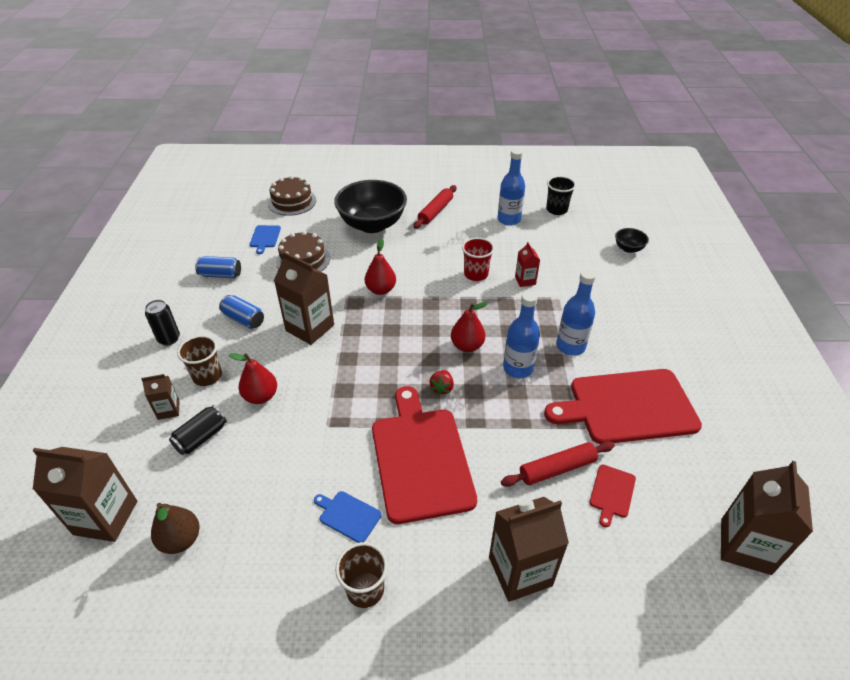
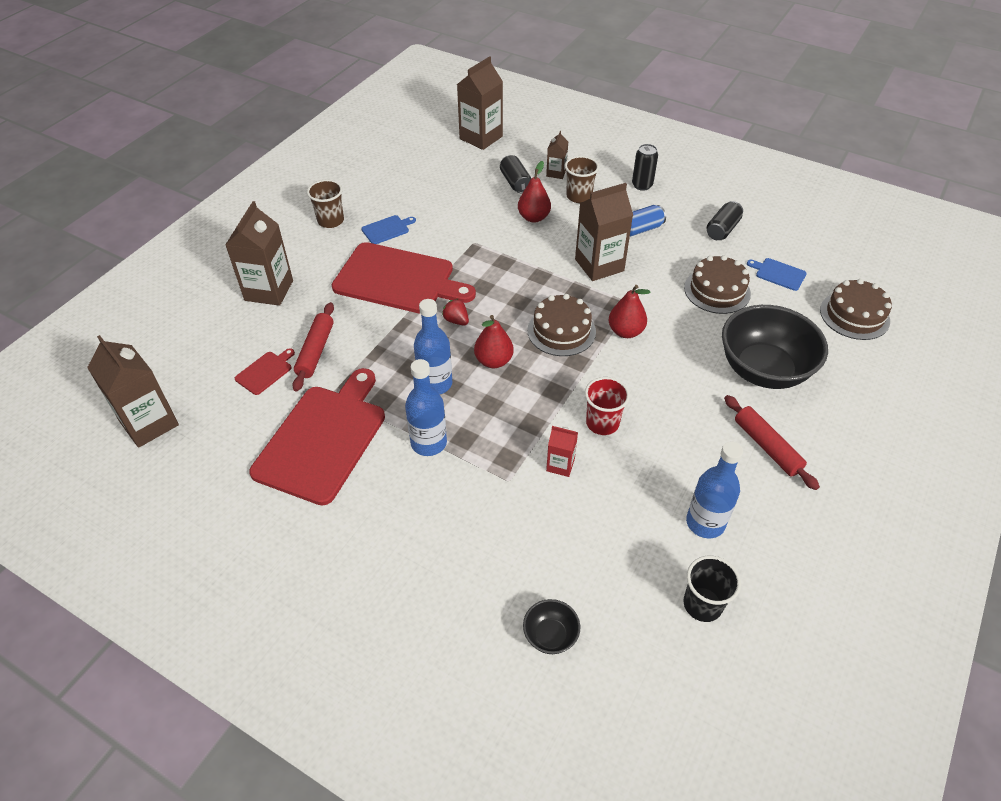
camera: 120 degrees right, 5 degrees up
brown pear [151,503,200,554] -> none
blue can [195,256,241,278] -> black can [707,201,743,240]
red cutting board [589,464,636,527] -> red cutting board turned 75 degrees clockwise [235,348,295,395]
none -> brown cake [527,294,596,356]

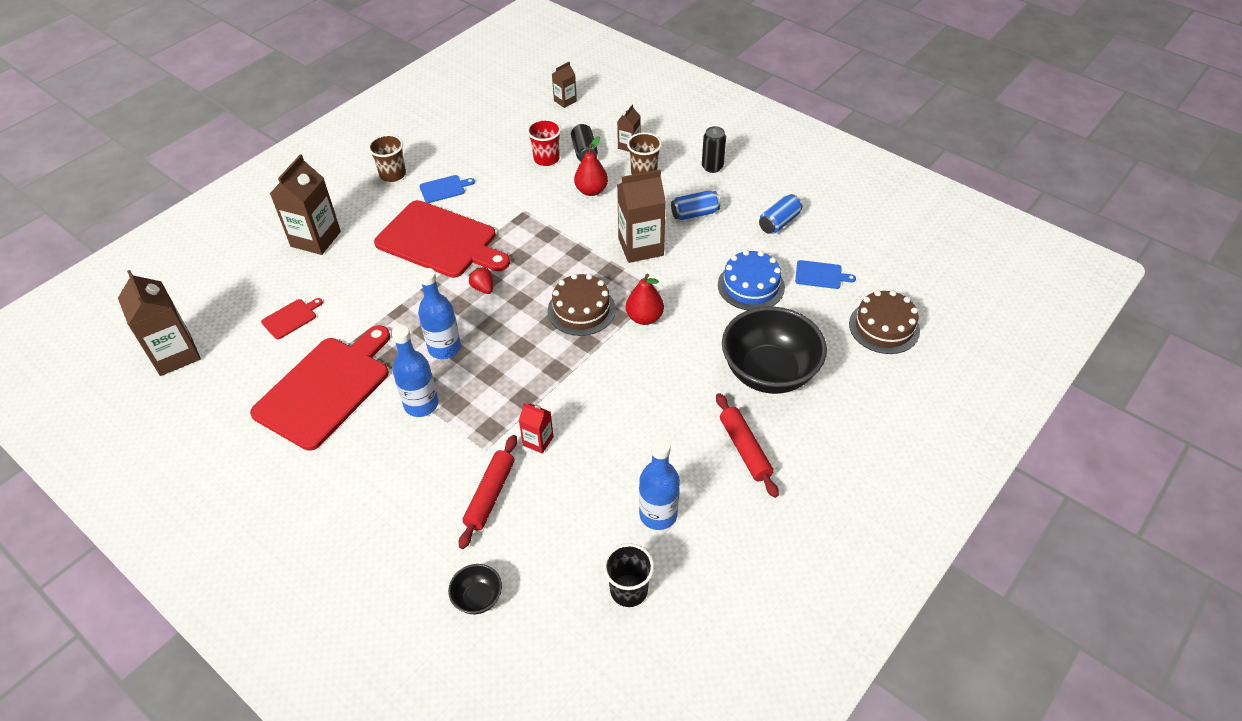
camera: 10 degrees right, 0 degrees up
red rolling pin [292,302,334,392] -> red rolling pin moved to [459,435,517,549]
brown carton [457,56,503,150] -> brown carton [552,62,577,108], size x0.52
red pear [474,315,514,368] -> none
red cup [585,377,630,435] -> red cup moved to [527,119,561,166]
brown cake [684,255,751,314] -> blue cake [718,250,785,310]
black can [707,201,743,240] -> blue can [759,194,803,234]
blue cutting board [747,258,807,291] -> blue cutting board turned 150 degrees clockwise [795,260,856,289]

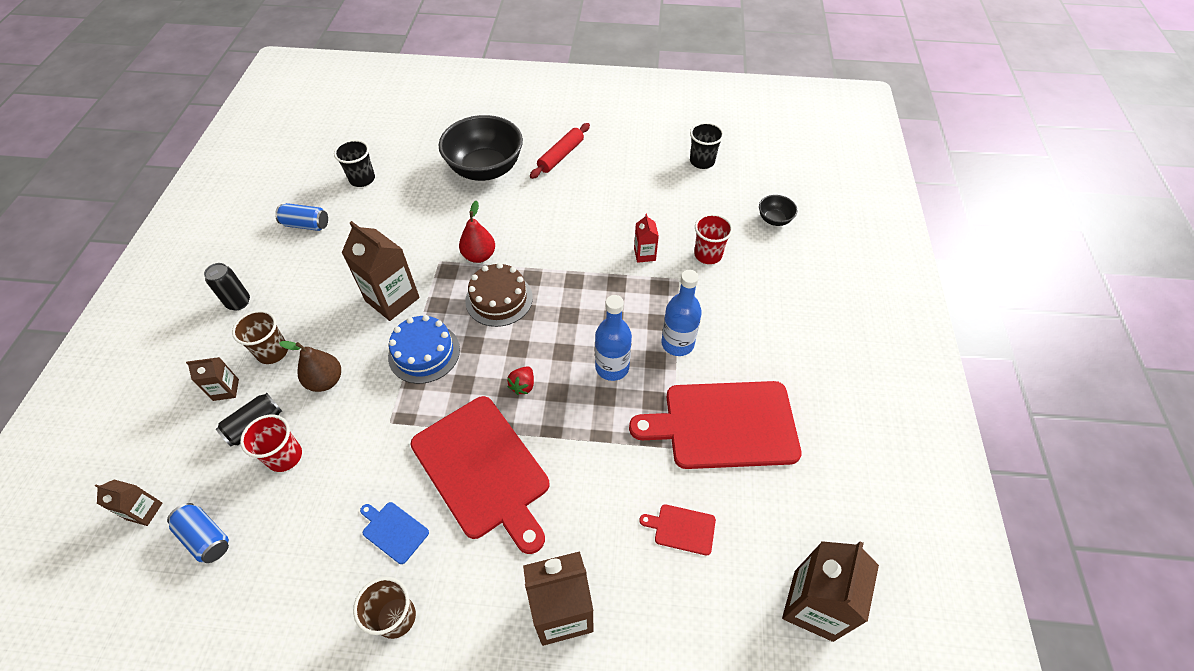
camera: 125 degrees left, 5 degrees up
red cutting board [374,200,510,278] -> red cutting board turned 150 degrees clockwise [411,396,549,554]
red rolling pin [459,435,517,549] -> red cup [694,214,733,264]
red pear [574,136,608,196] -> brown pear [279,341,341,392]
blue bottle [639,438,680,530] -> none
blue can [671,190,720,221] -> blue can moved to [167,503,229,563]
blue cake [718,250,785,310] -> blue cake moved to [388,315,460,384]
blue cutting board [795,260,856,289] -> black cup [334,140,375,187]
brown cake [849,290,920,354] -> none

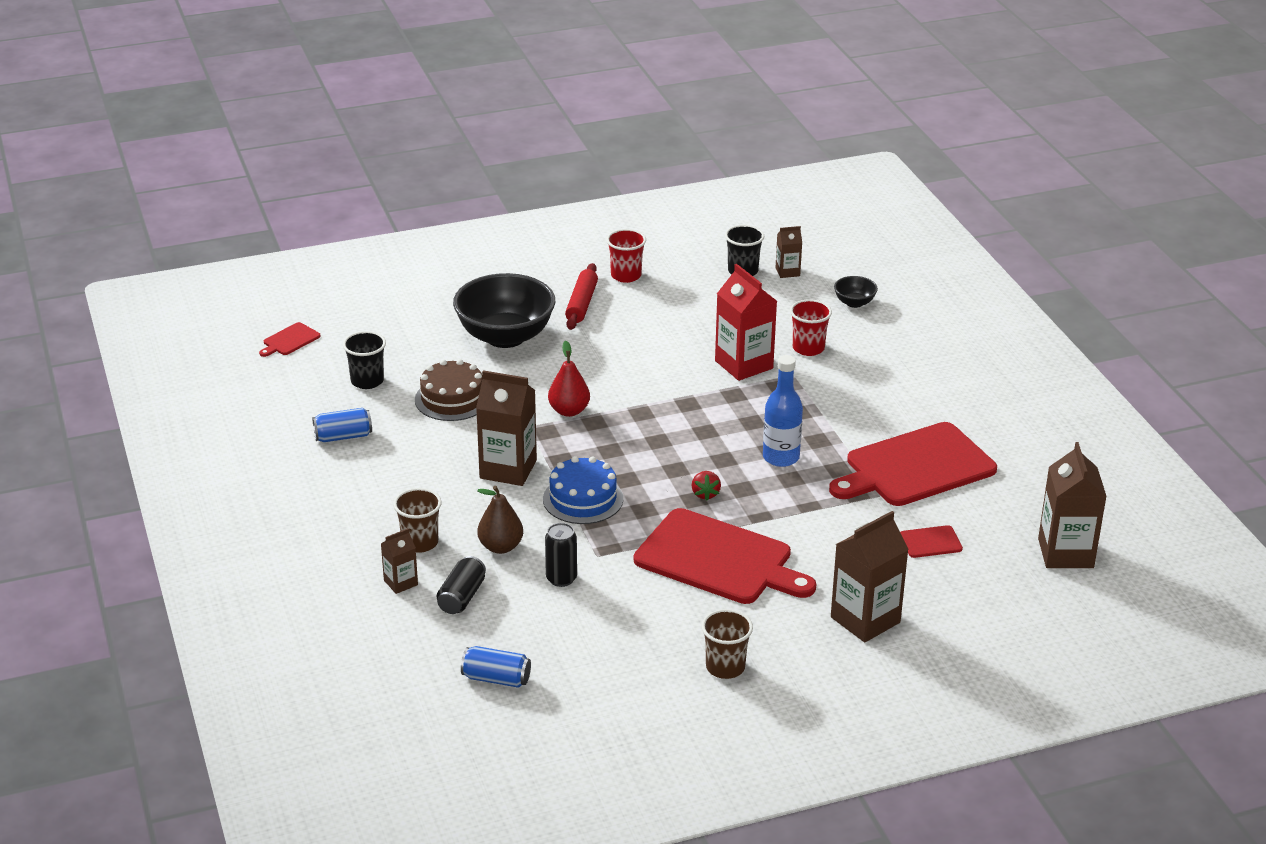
camera: 25 degrees left, 20 degrees down
brown carton [95,480,162,526] -> brown carton moved to [775,226,802,278]
black can [204,263,250,310] -> black can moved to [545,523,577,587]
red cup [240,414,302,472] -> red cup moved to [606,229,646,283]
blue cutting board [360,502,429,564] -> none
brown cake [465,263,533,327] -> brown cake moved to [415,359,482,421]
red carton [634,214,659,263] -> red carton [715,264,777,381], size x1.93
blue bottle [661,270,702,356] -> none
none -> red cutting board [259,322,321,357]

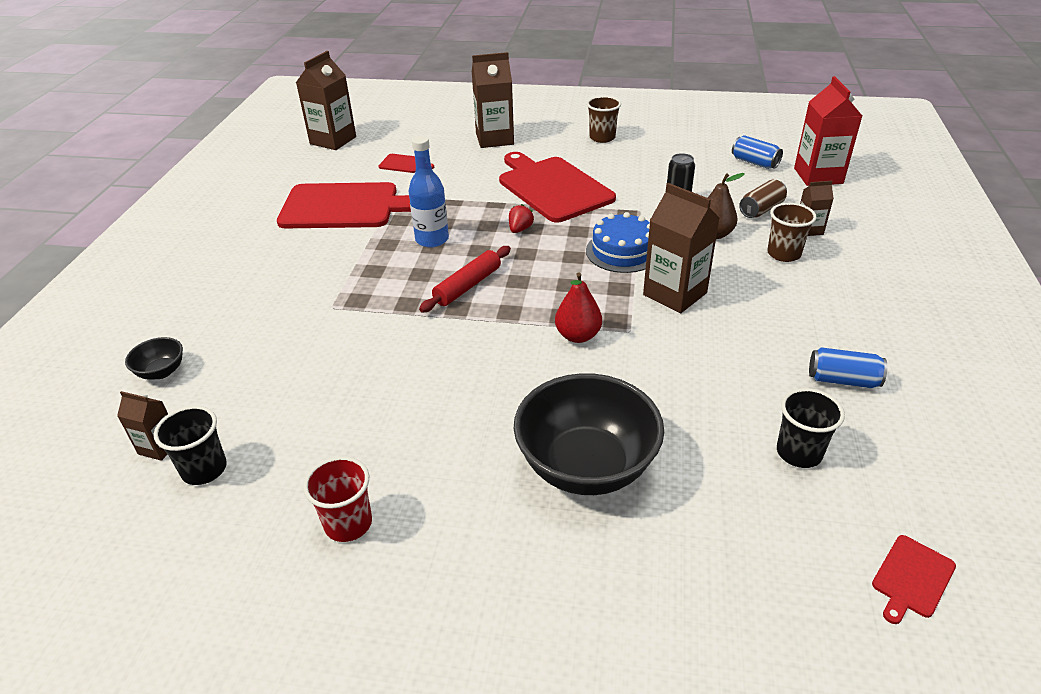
camera: 150 degrees left, 5 degrees up
red cutting board [259,322,321,357] -> red cutting board turned 150 degrees clockwise [872,535,956,624]
brown cake [415,359,482,421] -> none
black can [437,556,486,614] -> brown can [739,179,787,218]
red rolling pin [565,263,598,330] -> red rolling pin moved to [419,246,511,313]
red carton [715,264,777,381] -> red carton moved to [794,76,862,186]
red cup [790,299,832,356] -> none

